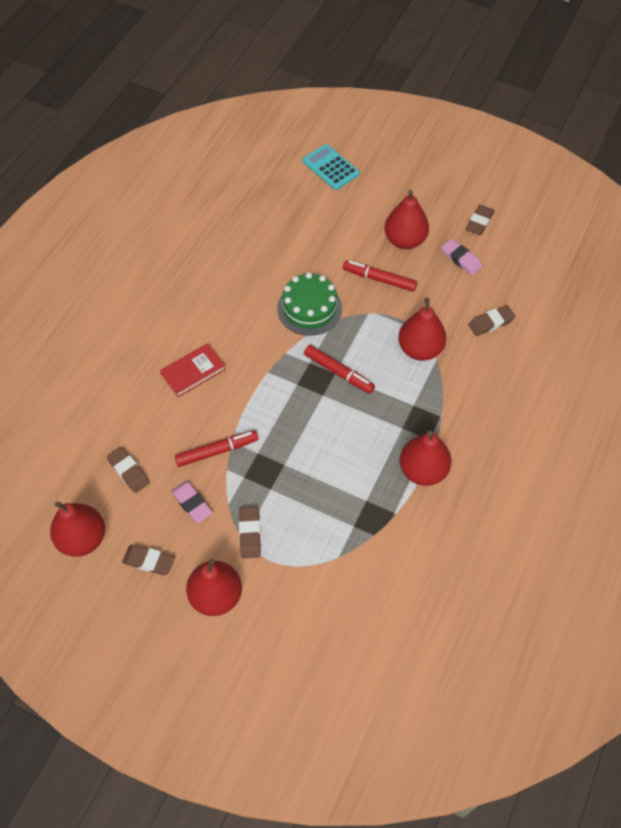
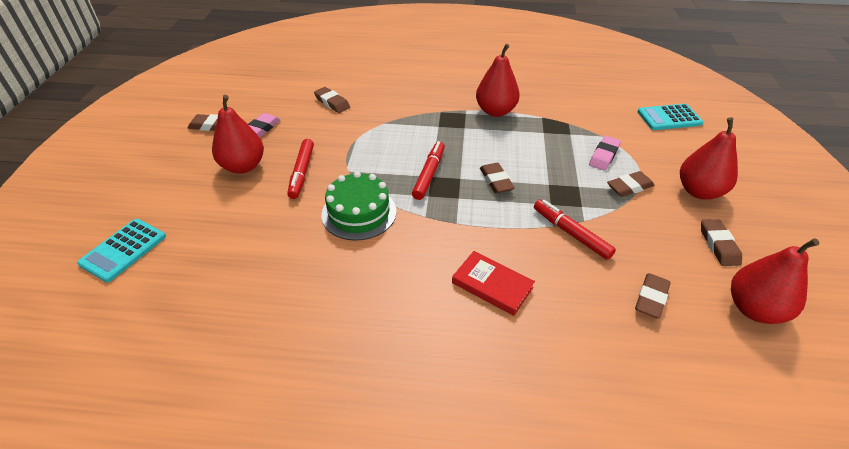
camera: 110 degrees left, 15 degrees down
pink eraser [171,481,213,523] -> pink eraser moved to [589,136,621,170]
red pear [398,298,446,361] -> none
none -> brown eraser [480,163,515,193]
none -> turquoise calculator [638,104,703,130]

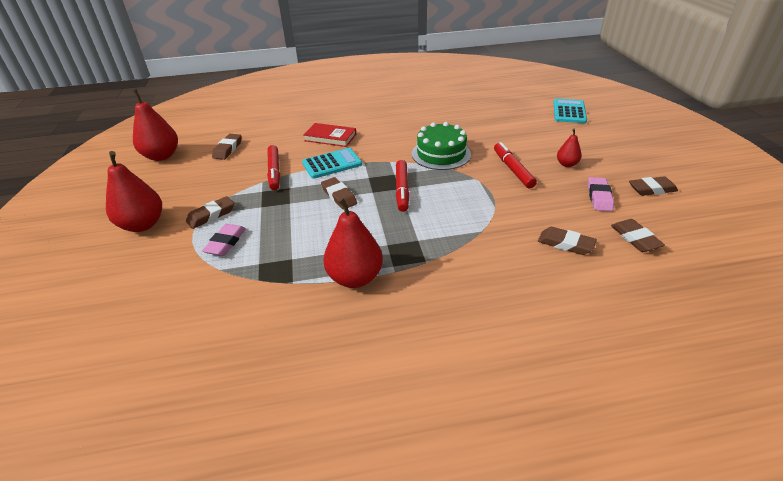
camera: 165 degrees right, 5 degrees down
red pear [212,95,264,174] -> red pear [557,129,582,167], size x0.53
red marker [534,200,616,260] -> red marker turned 45 degrees clockwise [267,145,280,190]
turquoise calculator [638,104,703,130] -> turquoise calculator moved to [302,148,362,179]
brown eraser [701,219,742,266] -> brown eraser moved to [611,219,665,252]

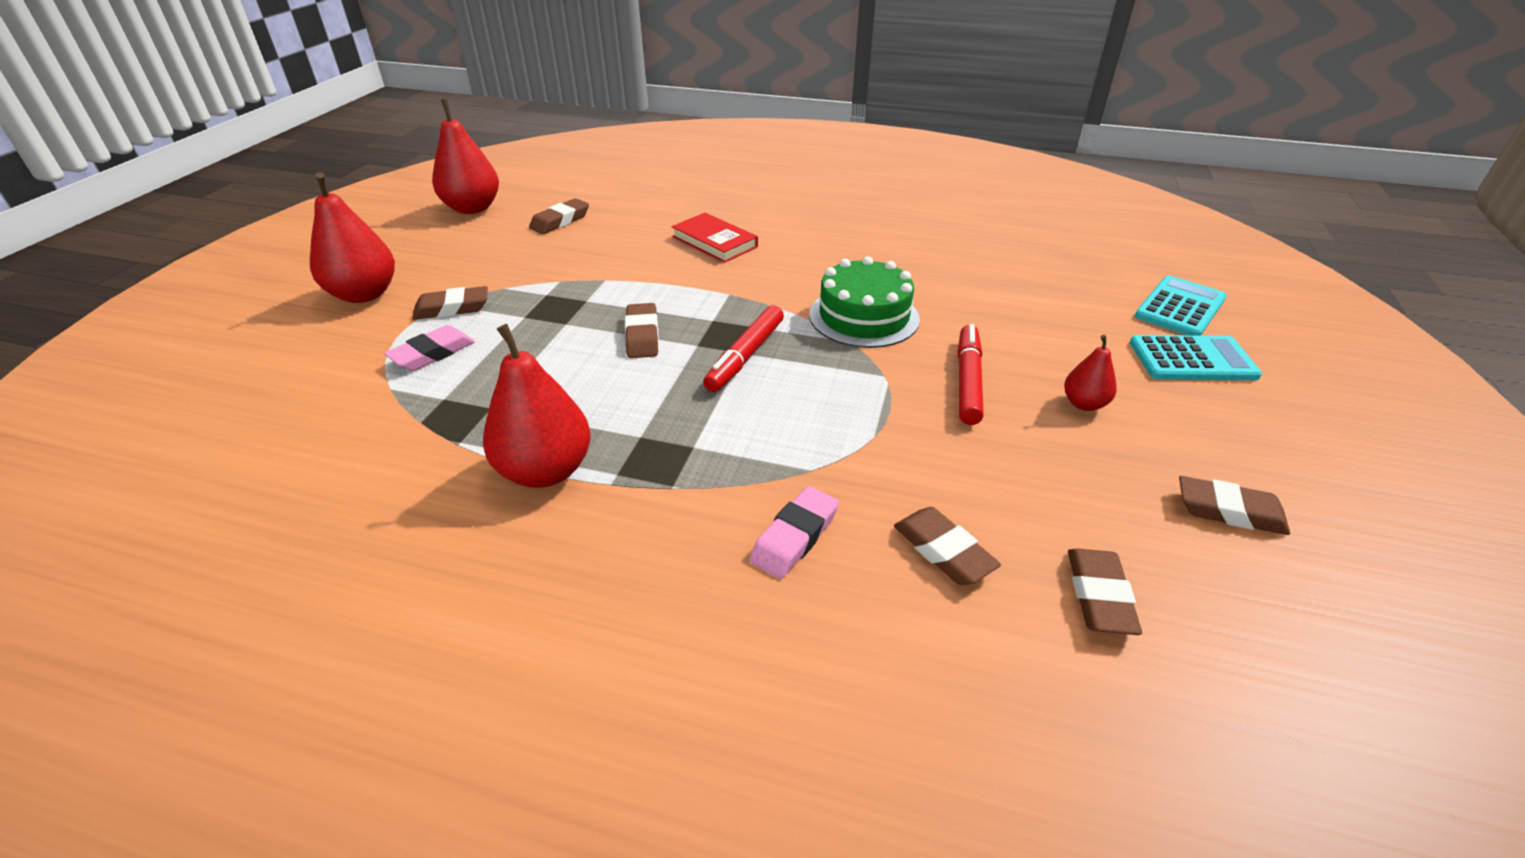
camera: 25 degrees right, 0 degrees up
red marker [267,145,280,190] -> none
turquoise calculator [302,148,362,179] -> turquoise calculator moved to [1129,335,1262,380]
pink eraser [588,177,614,211] -> pink eraser moved to [749,486,839,579]

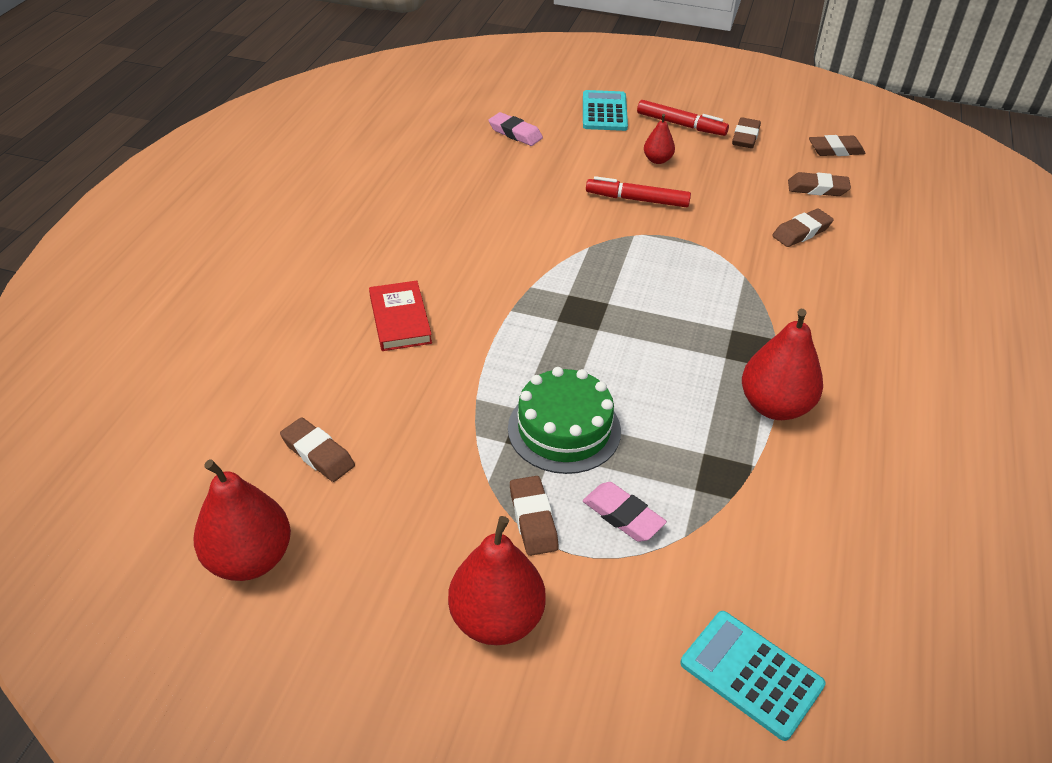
camera: 90 degrees left, 5 degrees up
brown eraser [625,303,659,358] -> brown eraser moved to [809,135,866,156]
red book [671,213,758,263] -> red book turned 60 degrees counterclockwise [369,281,432,351]
red marker [703,305,784,392] -> red marker moved to [637,100,729,136]
pink eraser [749,486,839,579] -> pink eraser moved to [488,112,543,146]
green cake [809,256,920,348] -> green cake moved to [508,367,621,474]
turquoise calculator [1135,276,1227,336] -> turquoise calculator moved to [680,611,826,741]

